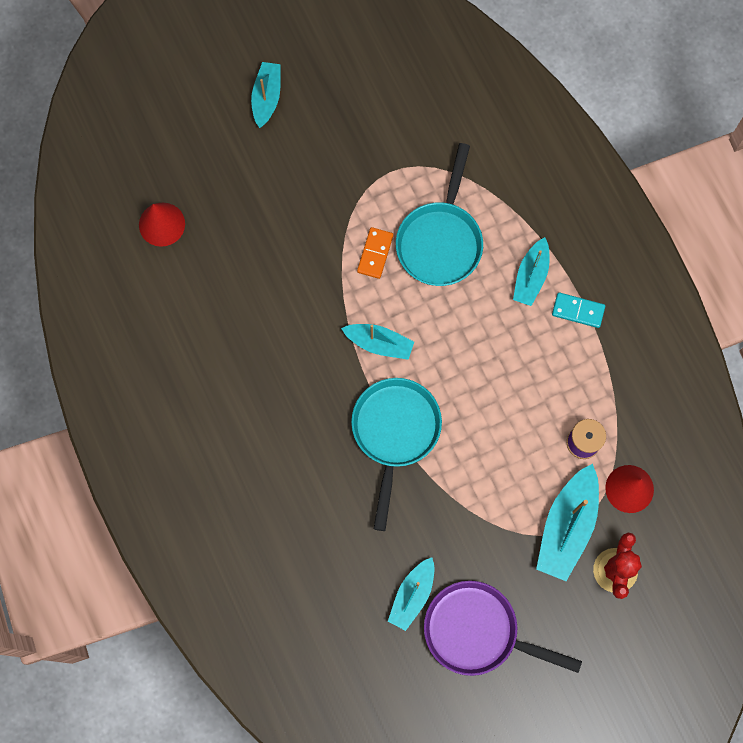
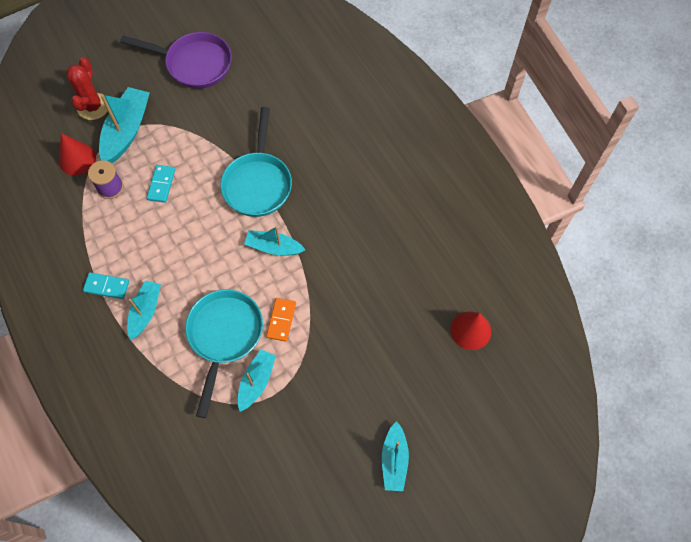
camera: 175 degrees right, 10 degrees down
turquoise boat [388,557,434,631] -> turquoise boat moved to [238,349,276,412]
none -> turquoise domino [147,165,175,203]

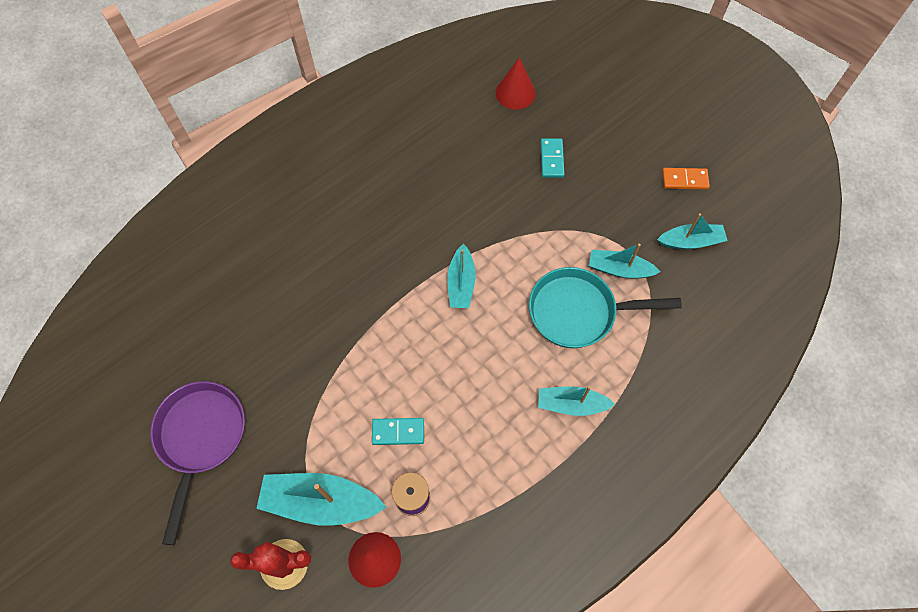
camera: 100 degrees left, 0 degrees up
turquoise domino [83,272,129,299] -> turquoise domino moved to [541,138,565,178]
turquoise pan [220,107,292,217] -> none
orange domino [266,298,296,342] -> orange domino moved to [662,168,710,190]
turquoise boat [382,421,409,491] -> turquoise boat moved to [657,213,728,249]

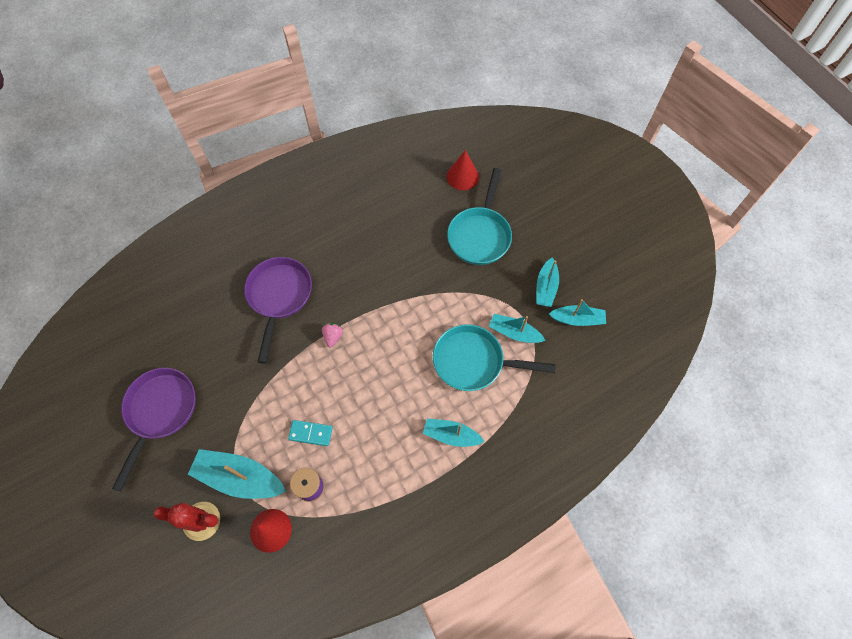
camera: 10 degrees right, 0 degrees up
turquoise boat [447,244,476,308] -> turquoise boat moved to [537,257,559,307]
turquoise domino [541,138,565,178] -> turquoise pan [447,168,512,265]
orange domino [662,168,710,190] -> none
none -> purple pan [244,257,312,364]
none -> pink strawberry [322,323,343,347]

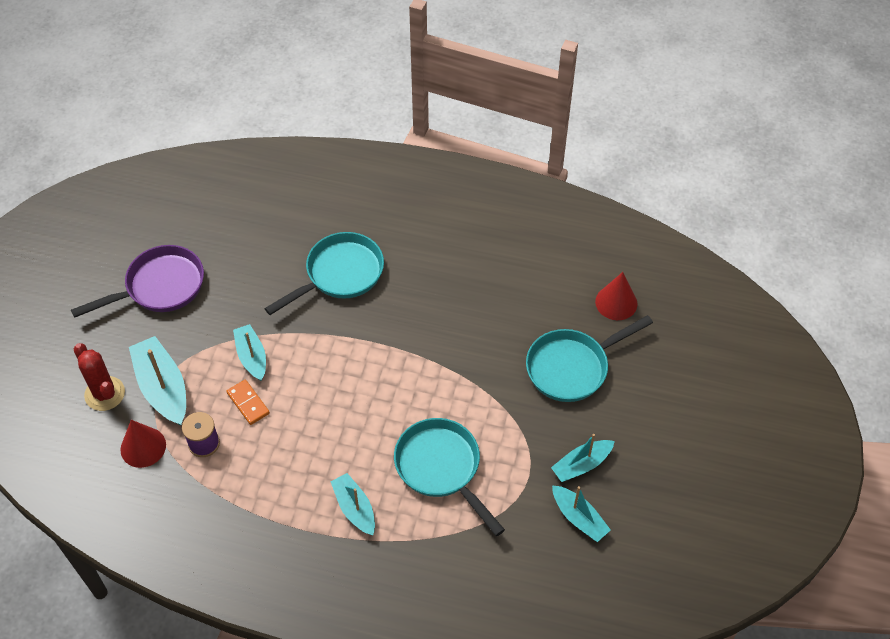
camera: 45 degrees right, 10 degrees down
purple pan [244,257,312,364] -> turquoise pan [264,232,384,315]
turquoise domino [288,420,333,446] -> orange domino [226,380,270,425]
pink strawberry [322,323,343,347] -> none
turquoise boat [489,314,546,343] -> turquoise boat moved to [233,324,266,381]

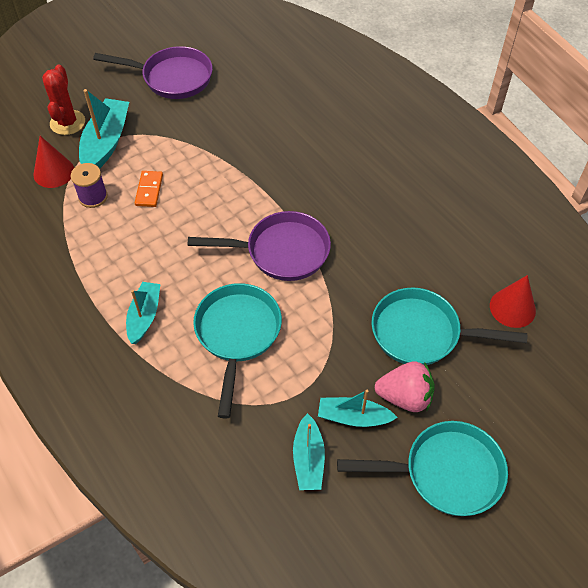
camera: 40 degrees right, 0 degrees up
turquoise boat [233,324,266,381] -> none
turquoise pan [264,232,384,315] -> turquoise pan moved to [337,421,508,516]
none -> purple pan [188,211,331,281]
none -> pink strawberry [375,361,435,412]

